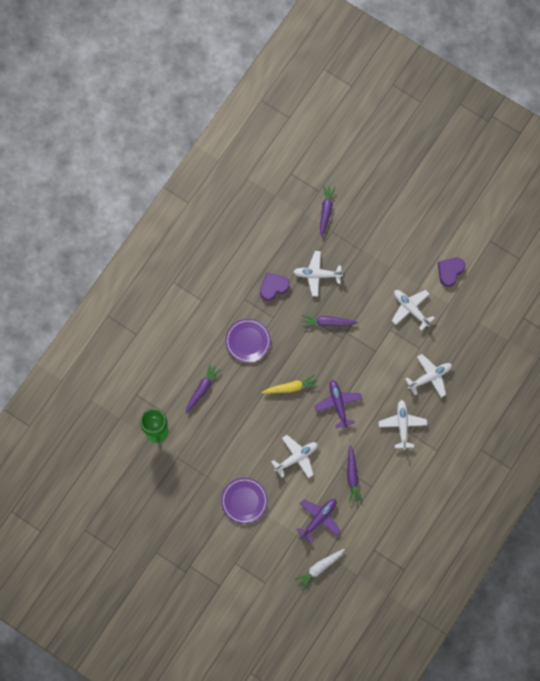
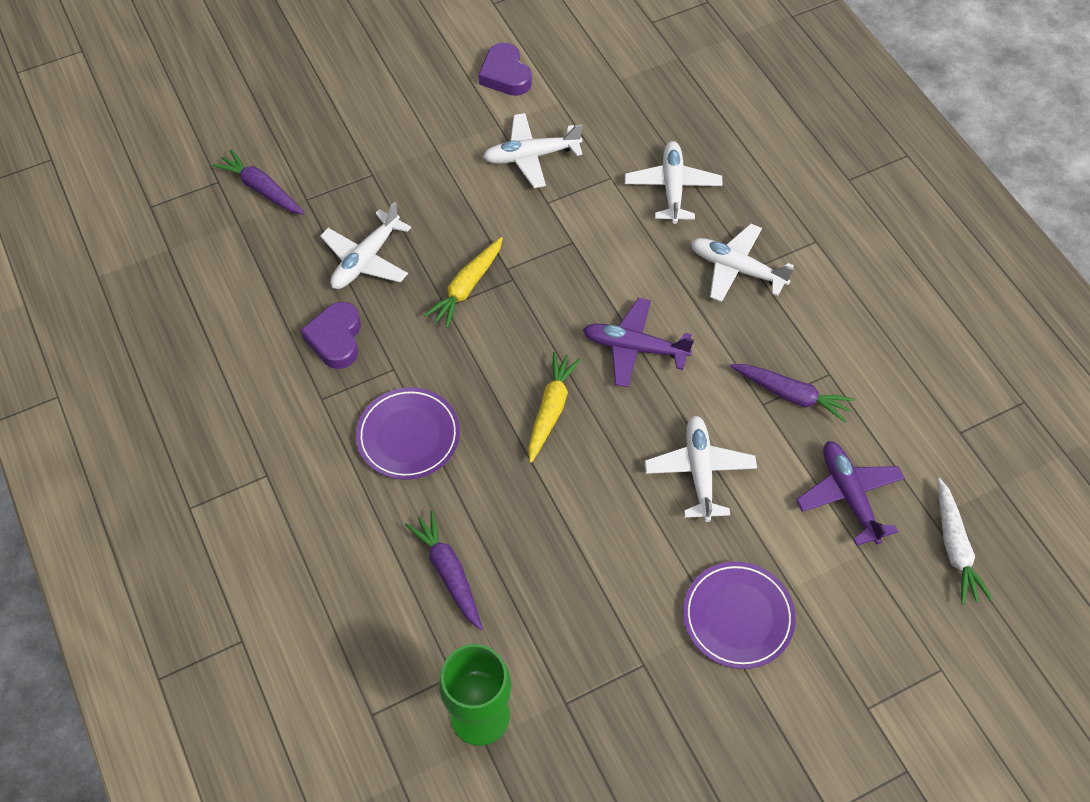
camera: 60 degrees left, 15 degrees down
purple carrot [302,315,358,327] -> yellow carrot [424,237,503,328]

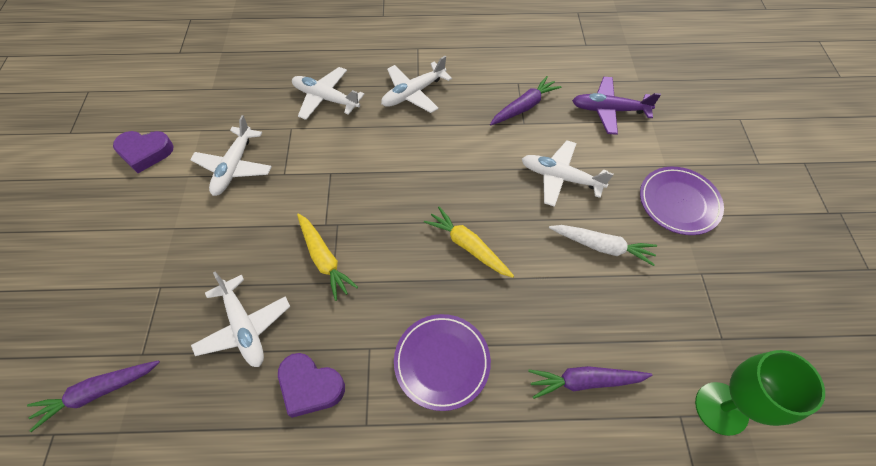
camera: 65 degrees left, 0 degrees up
purple plane [583,298,694,387] -> none
white carrot [937,478,993,604] -> white carrot moved to [549,225,657,266]

